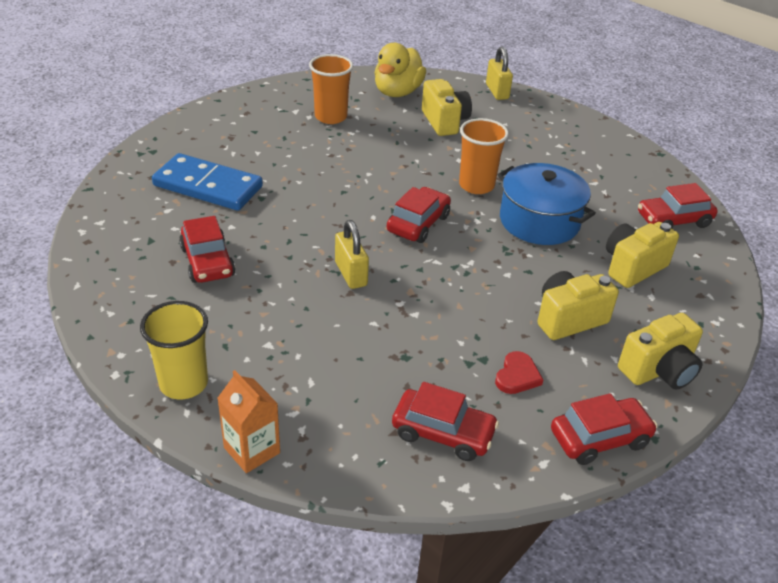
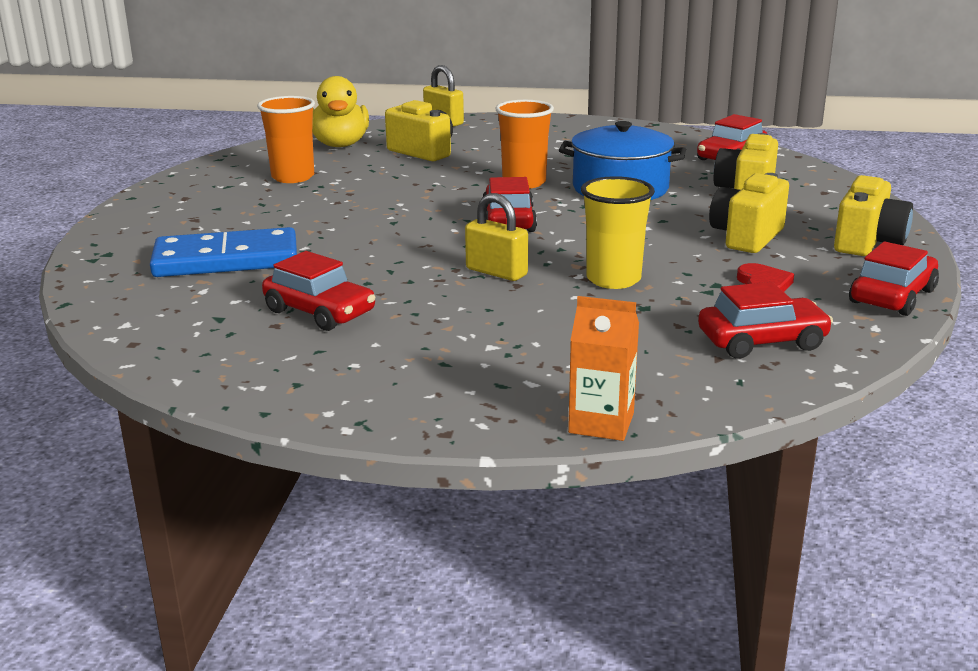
camera: 30 degrees left, 15 degrees down
yellow cup [140,301,208,399] -> yellow cup moved to [581,176,655,289]

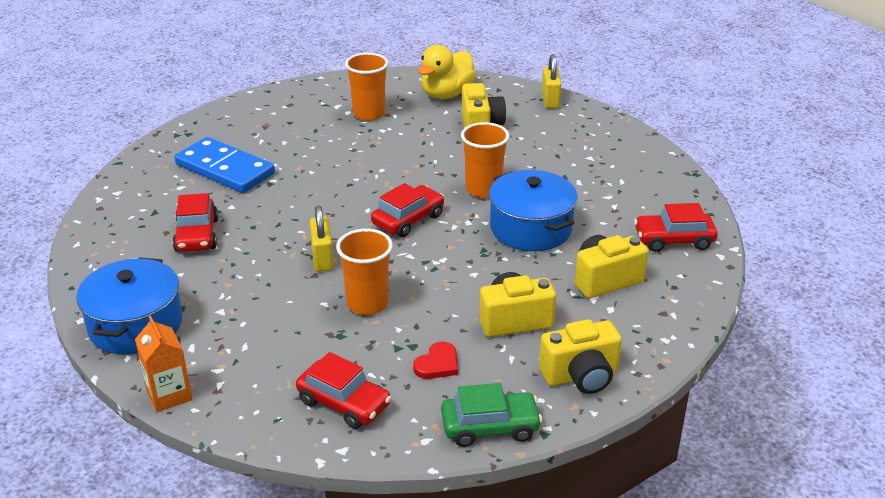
camera: 45 degrees right, 10 degrees up
yellow cup [581,176,655,289] -> orange cup [336,229,393,315]
red car [849,241,939,316] -> green car [441,383,542,447]
none -> blue pot [76,257,182,355]

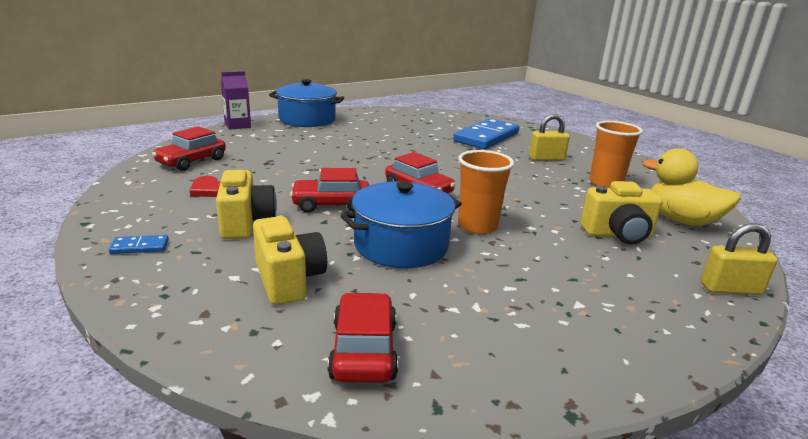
camera: 90 degrees right, 10 degrees down
orange carton [135,316,192,412] -> purple carton [221,71,251,130]
red car [172,193,218,252] -> red car moved to [290,168,369,213]
yellow padlock [310,206,334,272] -> yellow padlock moved to [529,114,570,161]
orange cup [336,229,393,315] -> none
green car [441,383,542,447] -> none
yellow camera [539,319,622,394] -> blue domino [109,235,169,254]

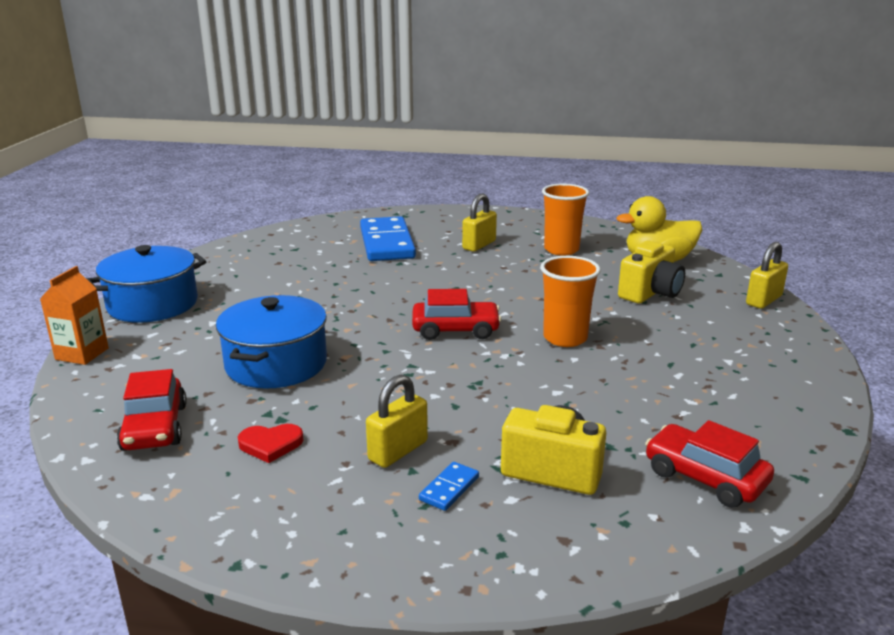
camera: 45 degrees left, 0 degrees up
blue domino [109,235,169,254] -> blue domino moved to [419,462,479,511]
yellow camera [216,170,277,239] -> yellow padlock [366,374,428,468]
purple carton [221,71,251,130] -> orange carton [40,266,109,365]
red car [290,168,369,213] -> none
blue pot [341,181,462,268] -> blue pot moved to [216,295,327,388]

